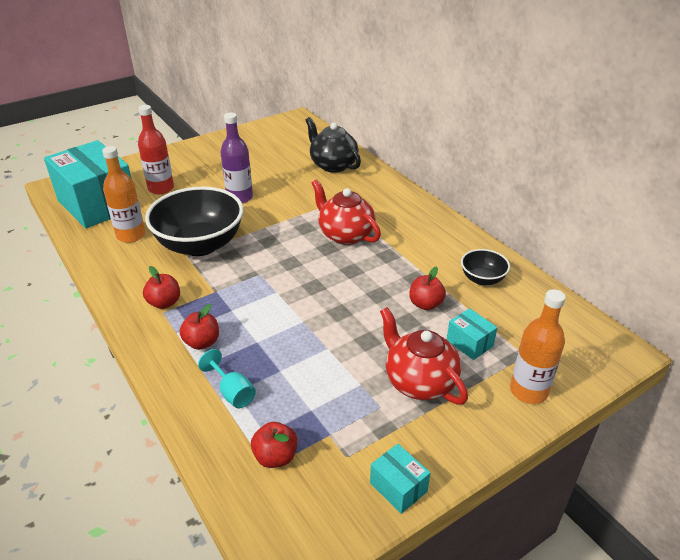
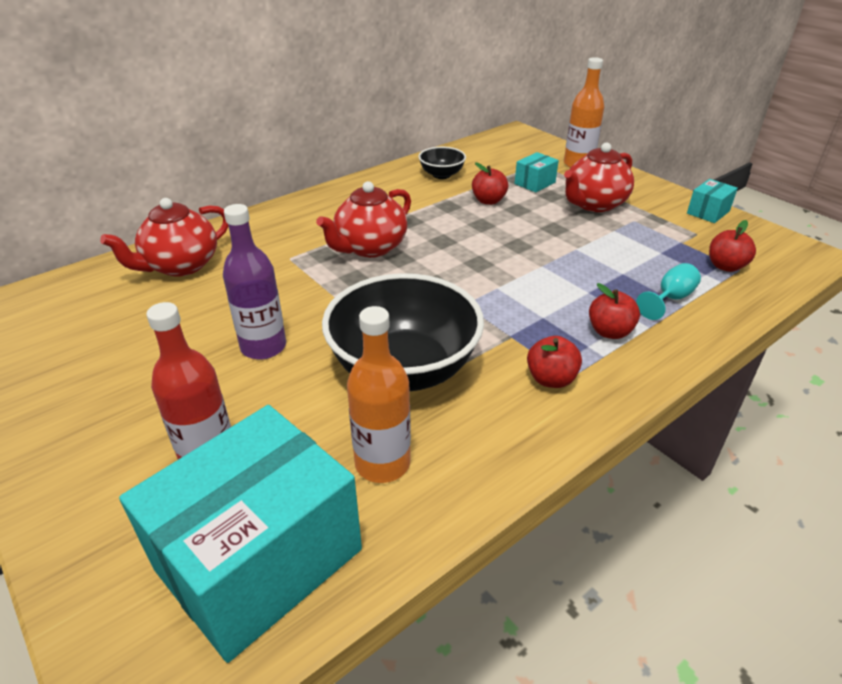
camera: 95 degrees left, 0 degrees up
black teapot [305,117,361,173] -> red teapot [100,198,229,277]

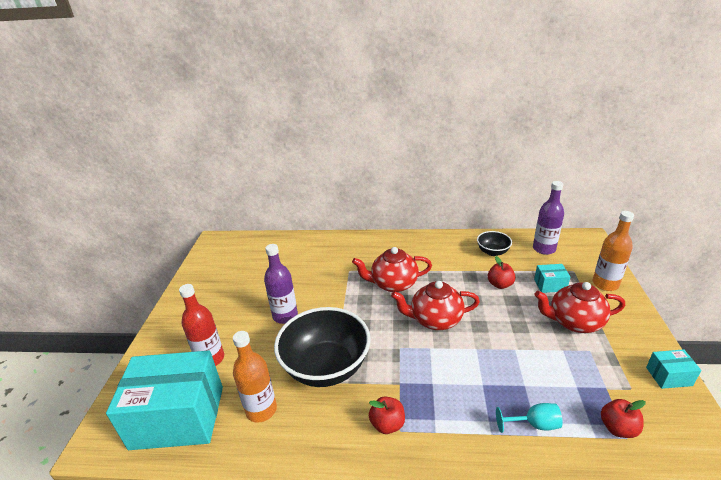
camera: 45 degrees right, 5 degrees down
red teapot [100,198,229,277] -> red teapot moved to [391,281,480,330]
red apple [589,283,640,339] -> none
none -> purple bottle [533,181,564,255]

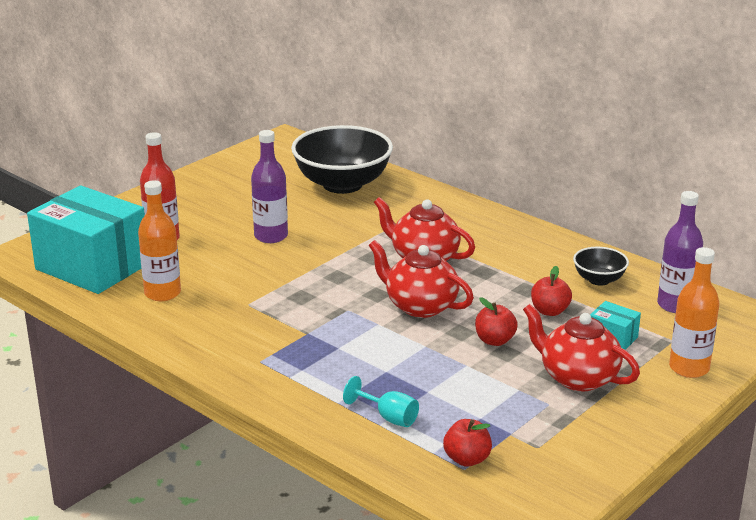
camera: 35 degrees right, 5 degrees down
black bowl [274,307,370,387] -> black bowl moved to [291,125,393,194]
red apple [369,396,405,434] -> red apple moved to [475,297,518,346]
turquoise box [646,349,701,389] -> none

